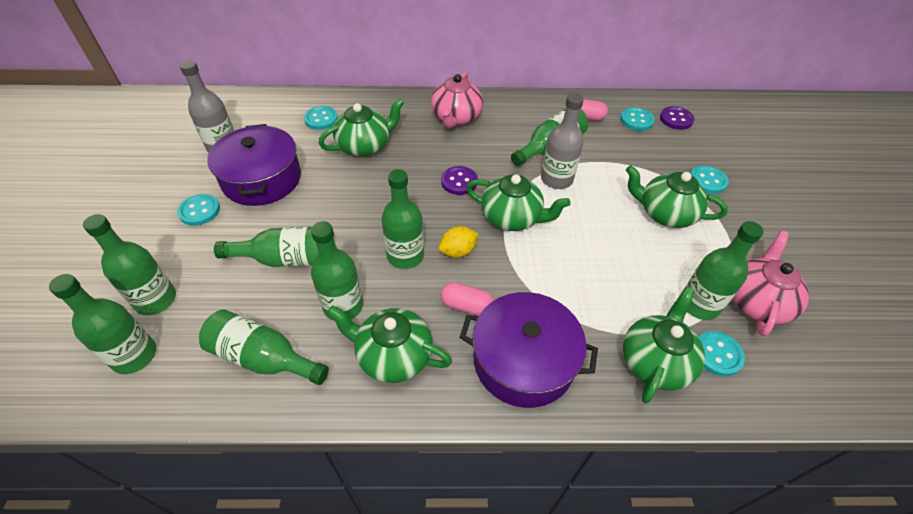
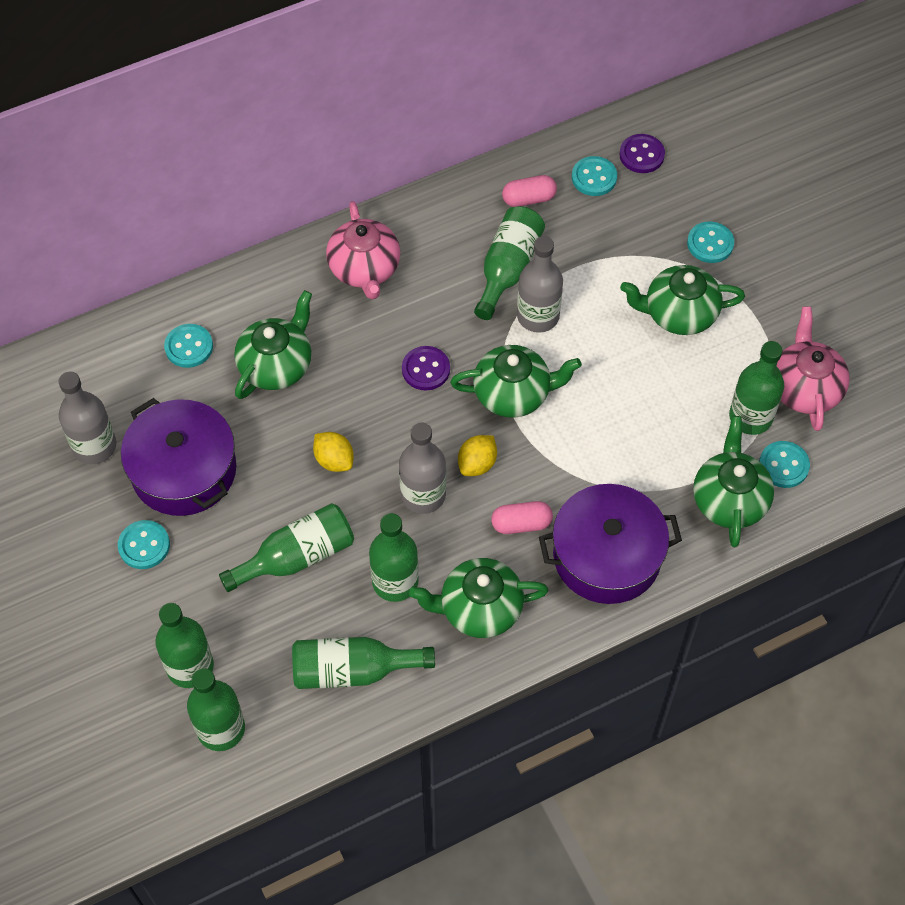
camera: 25 degrees left, 10 degrees up
green bottle [382,169,424,269] -> grey bottle [399,422,446,514]
none -> yellow lemon [313,432,354,472]

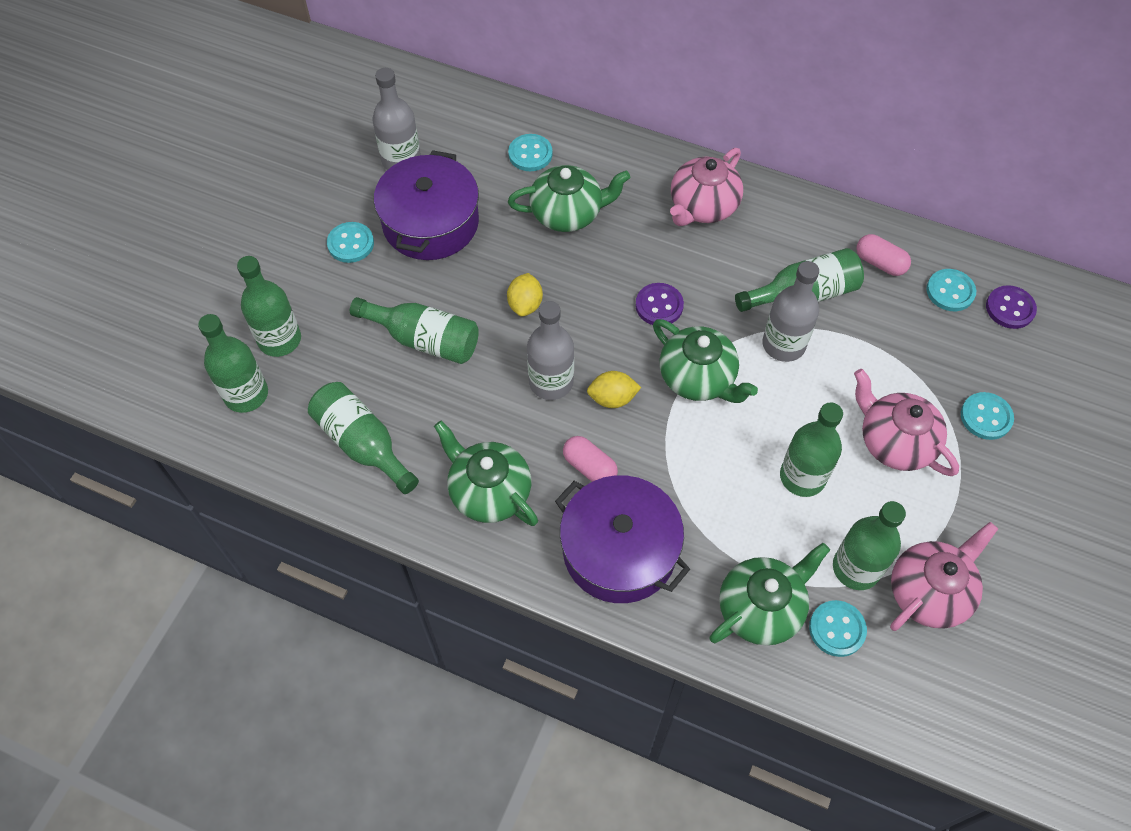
camera: 50 degrees right, 0 degrees up
green bottle [369,513,419,602] -> green bottle moved to [780,402,843,497]
green teapot [620,265,745,335] -> pink teapot [854,369,959,476]

